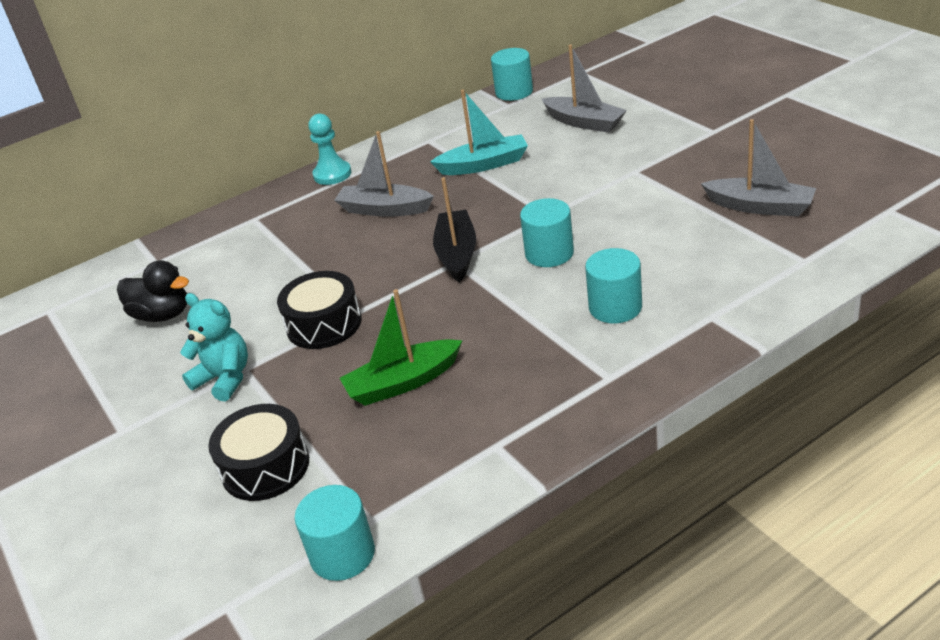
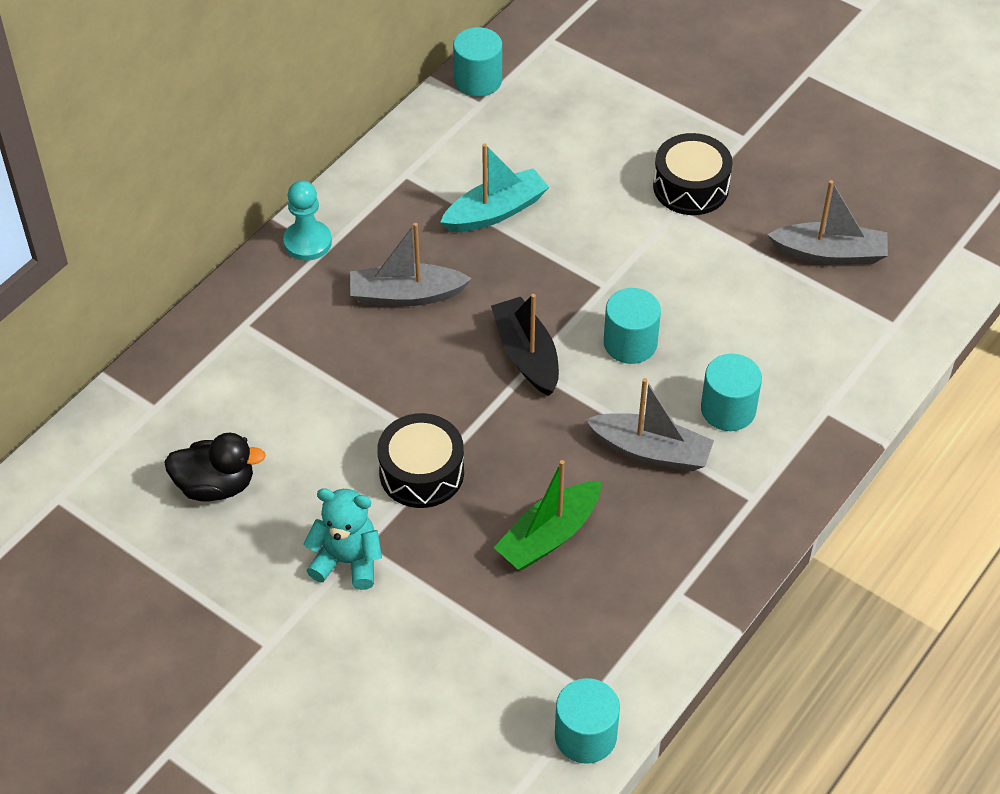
camera: 25 degrees left, 15 degrees up
black drum [208,404,309,501] -> black drum moved to [653,133,733,215]
grey boat [542,45,627,133] -> grey boat moved to [585,378,714,471]

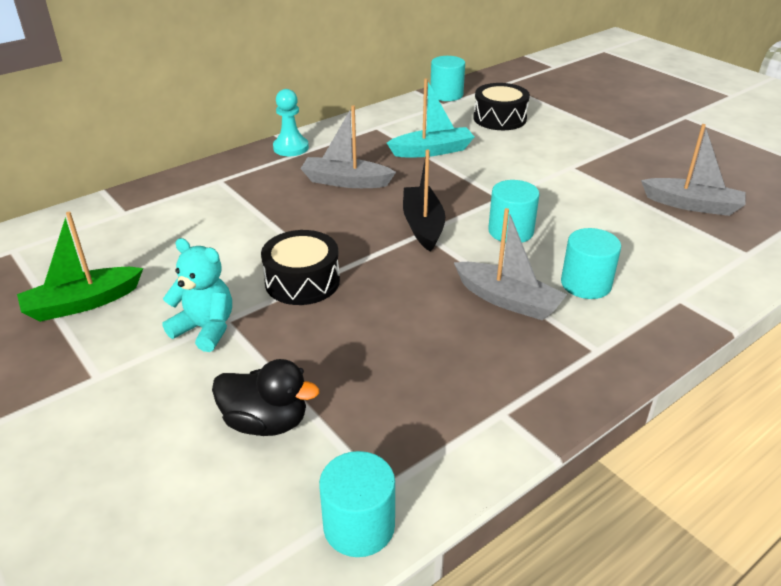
camera: 15 degrees right, 15 degrees down
black duck [164,433,266,502] -> black duck moved to [212,359,319,436]
green boat [494,460,601,570] -> green boat moved to [17,212,143,322]
black drum [653,133,733,215] -> black drum moved to [473,83,530,130]

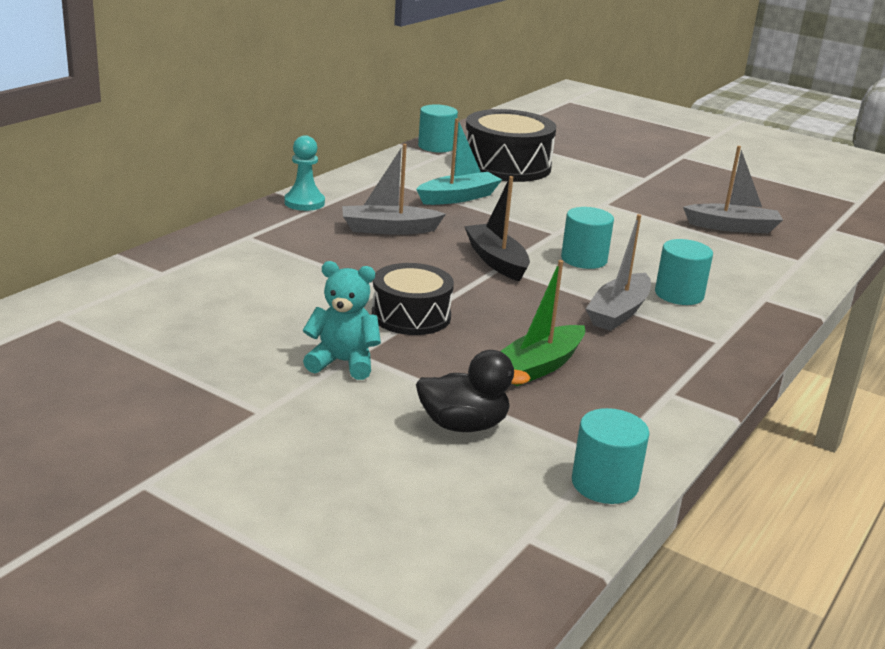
camera: 20 degrees left, 10 degrees down
green boat [17,212,143,322] -> green boat moved to [500,260,585,386]
grey boat [454,208,567,320] -> grey boat turned 105 degrees clockwise [586,214,651,331]
black drum [473,83,530,130] -> black drum [466,109,556,182], size x1.55

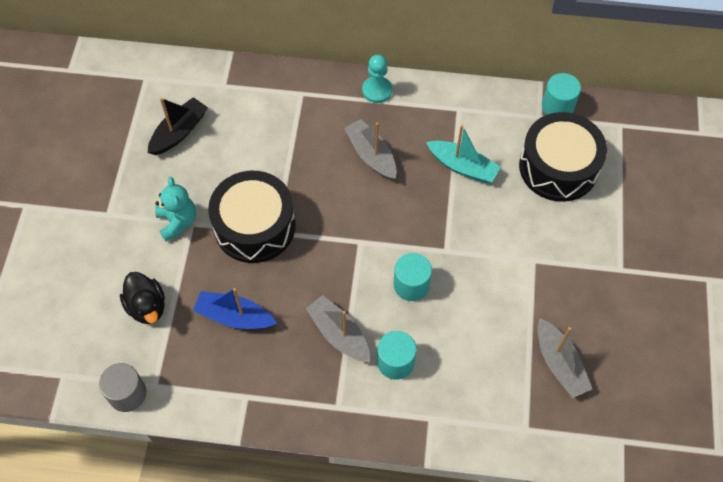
camera: 65 degrees right, 35 degrees up
black drum [372,263,454,335] -> black drum [208,171,295,263], size x1.55
black boat [464,176,530,282] -> black boat moved to [148,97,208,155]
green boat [500,260,585,386] -> blue boat [193,288,277,329]
turquoise cylinder [572,408,650,504] -> grey cylinder [99,363,147,412]
grey boat [586,214,651,331] -> grey boat turned 45 degrees clockwise [306,295,370,363]

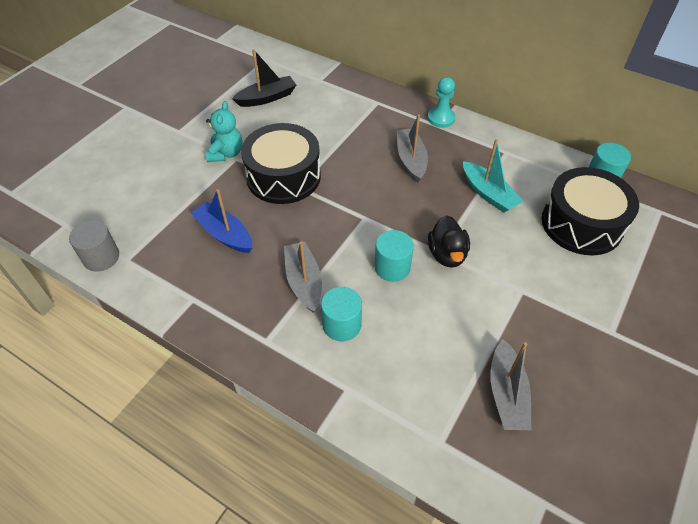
camera: 25 degrees right, 10 degrees down
black duck [120,272,165,324] -> black duck moved to [428,215,470,268]

